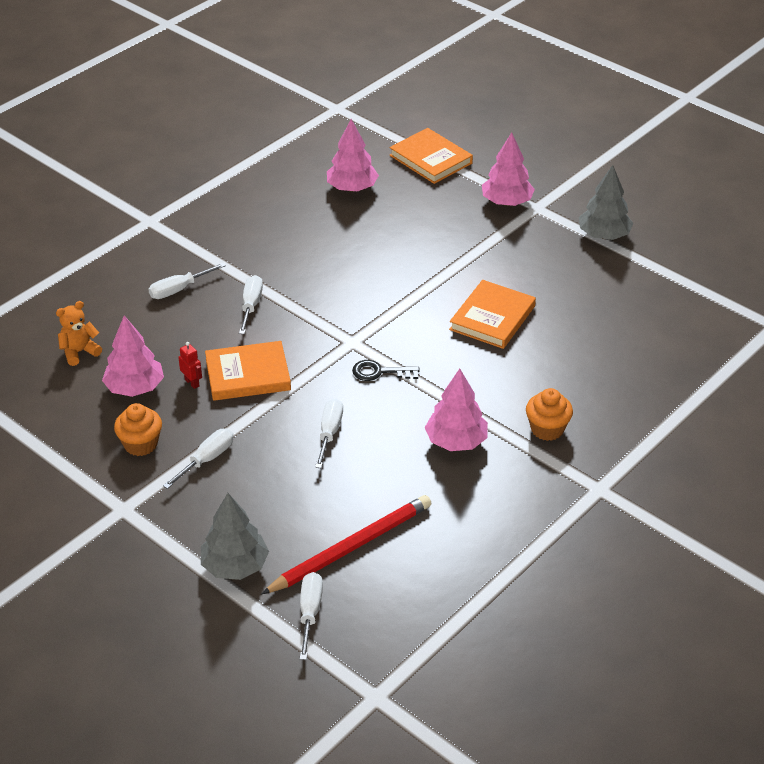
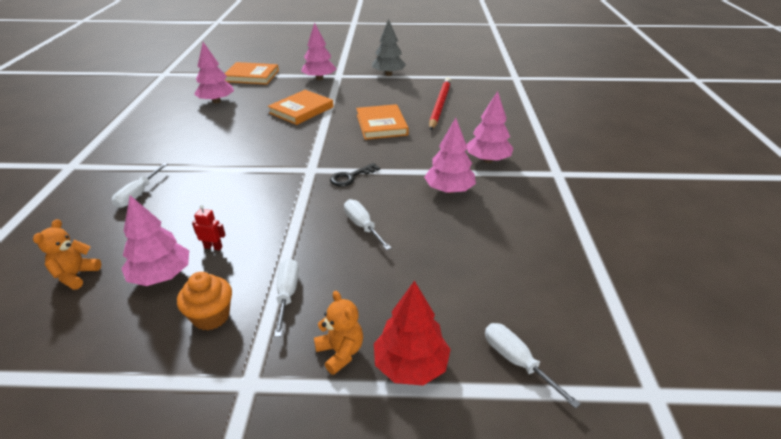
camera: 40 degrees left, 5 degrees down
grey tree [201,493,269,580] -> red tree [374,280,451,385]
orange book [205,341,291,401] -> orange book moved to [268,90,334,125]
white screwdriver [239,275,263,334] -> none
red pencil [262,495,432,594] -> red pencil moved to [429,78,451,131]
orange cupcake [526,388,573,441] -> pink tree [466,91,514,163]
none -> orange teddy bear [314,291,363,375]

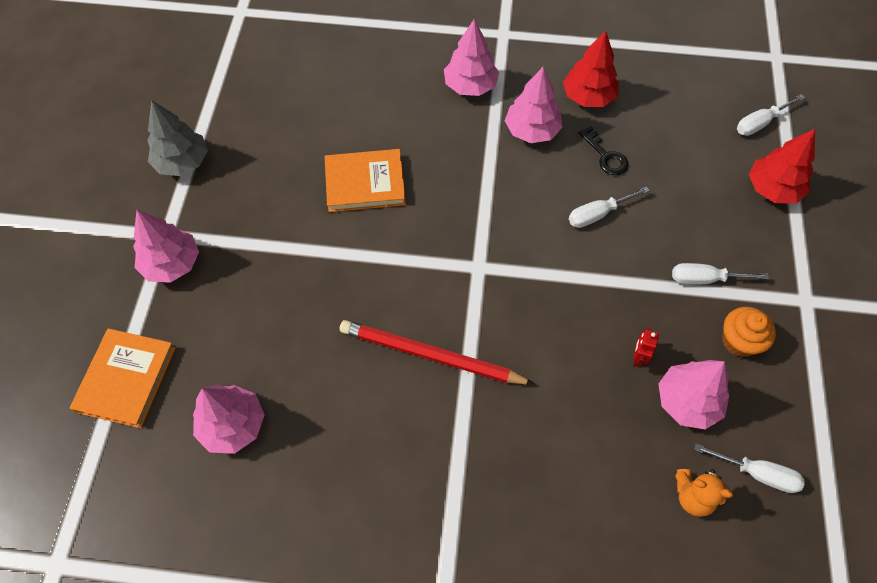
camera: 85 degrees left, 25 degrees up
white screwdriver [112,163,168,208] -> white screwdriver moved to [694,444,805,493]
orange book [268,90,334,125] -> none
orange teddy bear [314,291,363,375] -> none
black key [330,163,380,187] -> black key moved to [579,126,628,175]
red pencil [429,78,451,131] -> red pencil moved to [340,320,534,384]
none -> red tree [563,31,619,107]

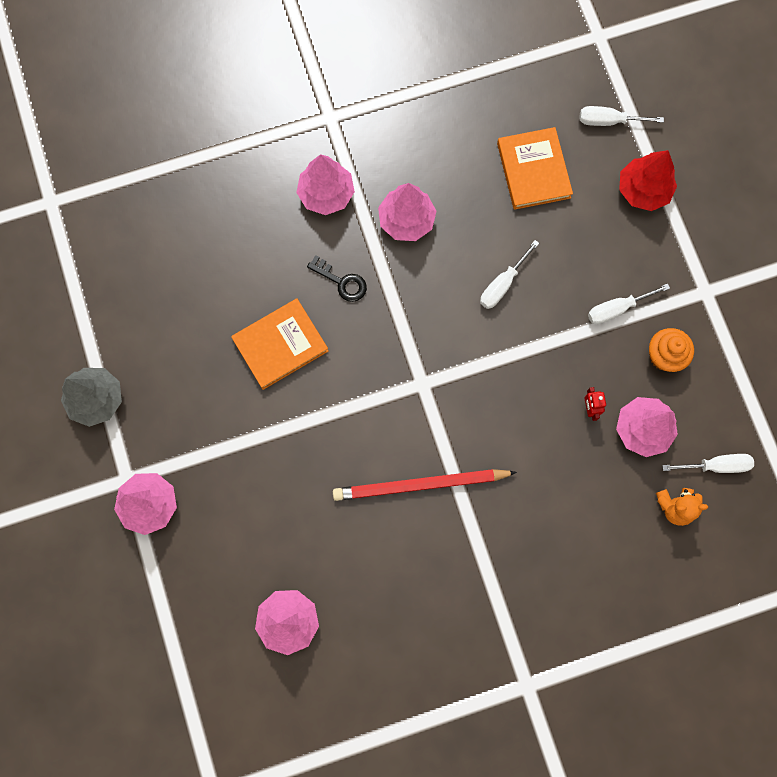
camera: 25 degrees left, 15 degrees up
orange book [70,328,176,428] -> orange book moved to [497,127,573,210]
red tree [563,31,619,107] -> none
black key [579,126,628,175] -> black key moved to [307,255,367,302]
white screwdriver [737,94,805,136] -> white screwdriver turned 60 degrees clockwise [579,106,664,126]

